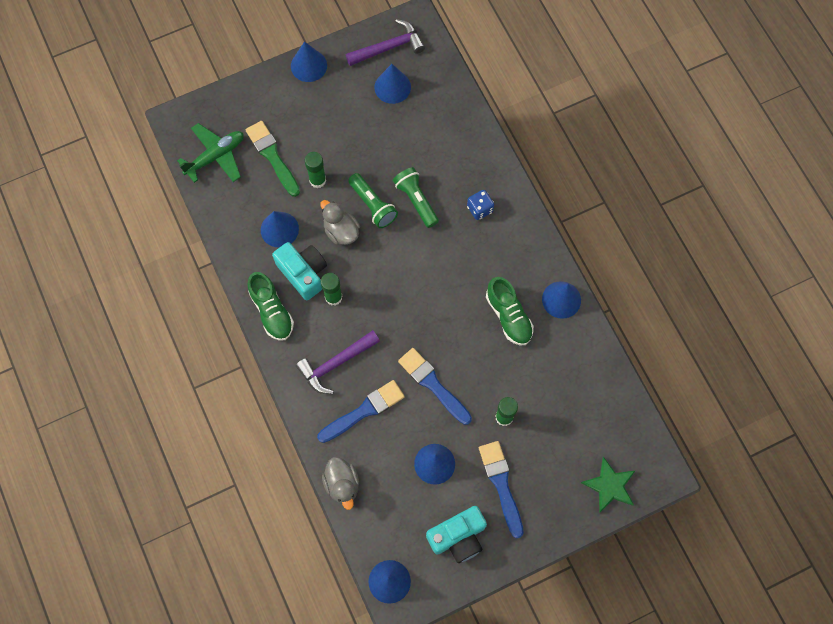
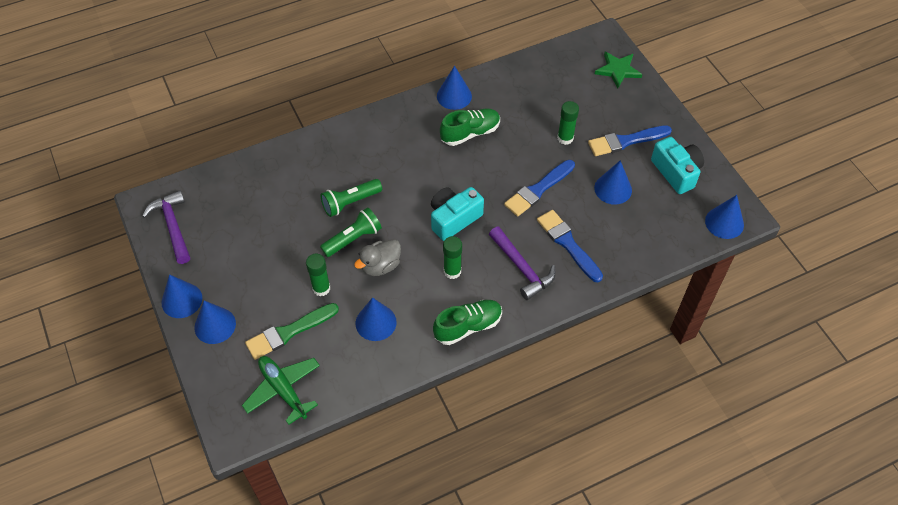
camera: 90 degrees left, 15 degrees down
turquoise camera [272,242,327,300] -> turquoise camera moved to [431,187,484,241]
grey duck [322,457,359,510] -> none
blue cone [374,64,411,104] -> blue cone moved to [194,300,236,344]
blue dice [467,190,494,220] -> none

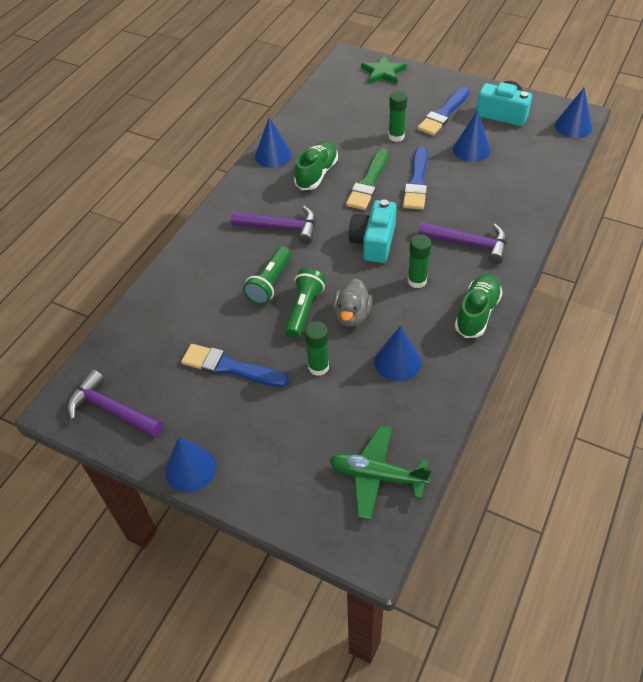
camera: 35 degrees left, 5 degrees down
blue cone [194,300,236,344] -> none
green brush [245,303,339,360] -> green brush moved to [346,148,388,210]
blue brush [537,210,603,283] -> blue brush moved to [181,344,289,387]
none -> purple hammer [231,206,316,244]

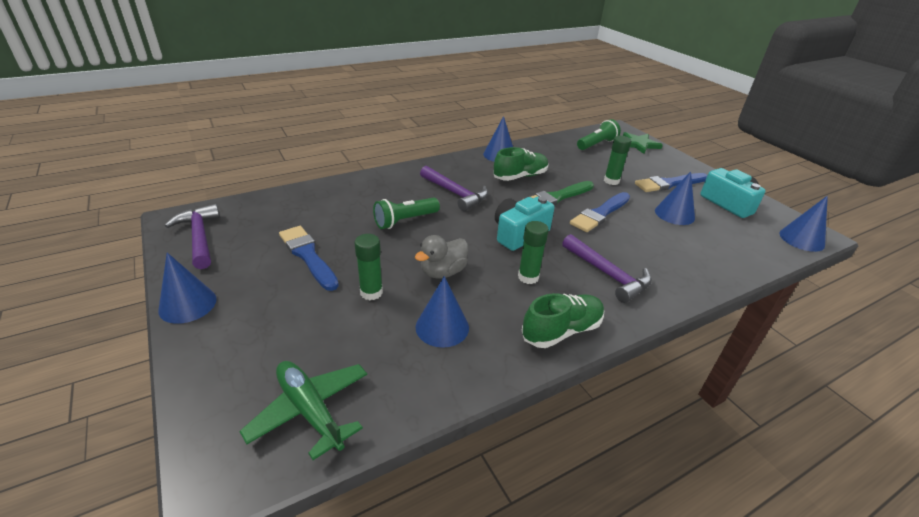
camera: 30 degrees right, 15 degrees down
green flashlight [285,268,326,338] -> green flashlight moved to [577,119,621,150]

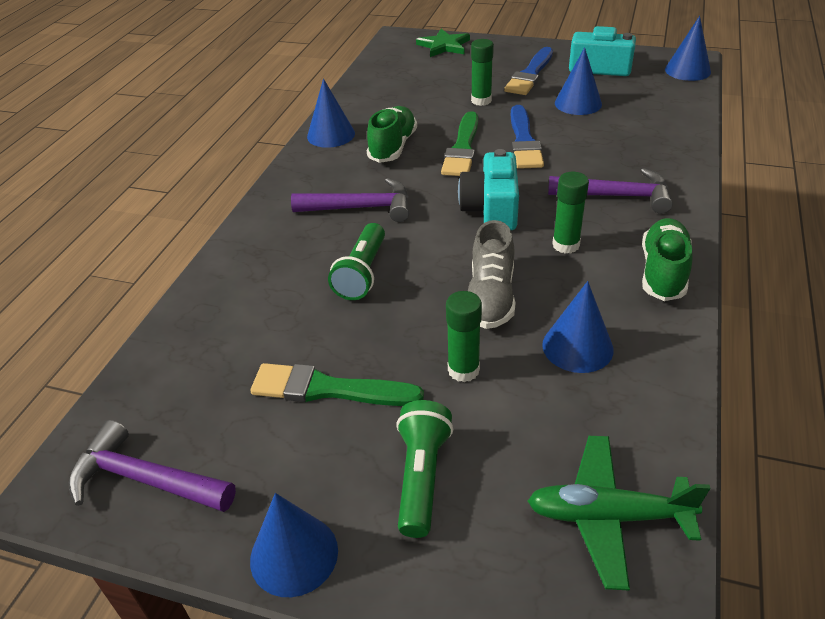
camera: 40 degrees left, 5 degrees up
blue brush [279,226,339,291] -> green brush [250,363,424,406]
grey duck [415,235,468,279] -> grey shoe [468,220,515,329]
green flashlight [577,119,621,150] -> green flashlight moved to [396,400,453,538]

